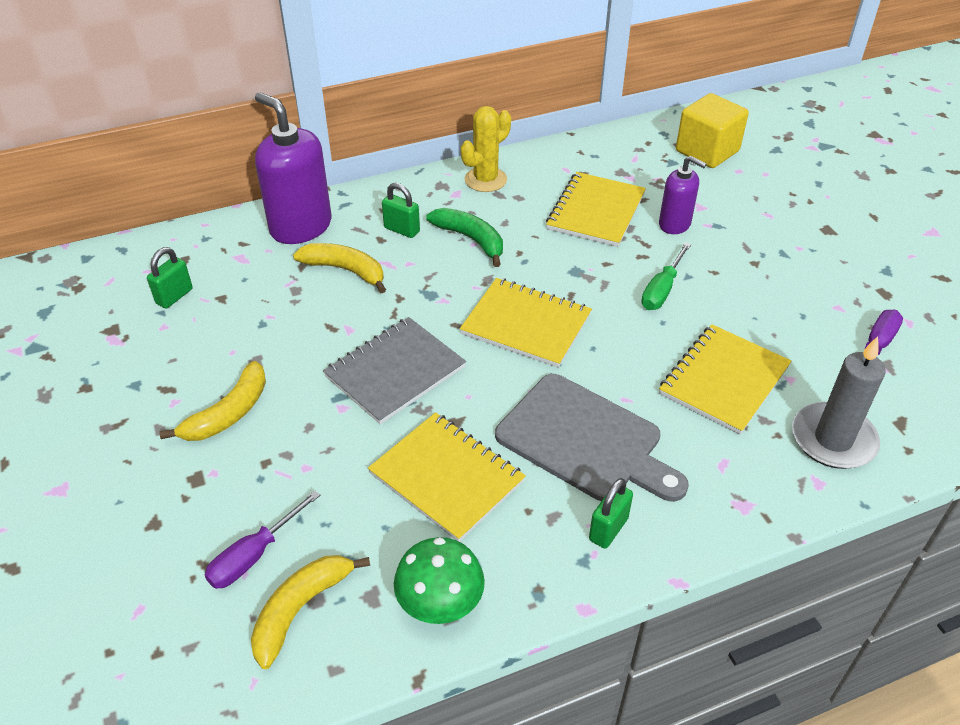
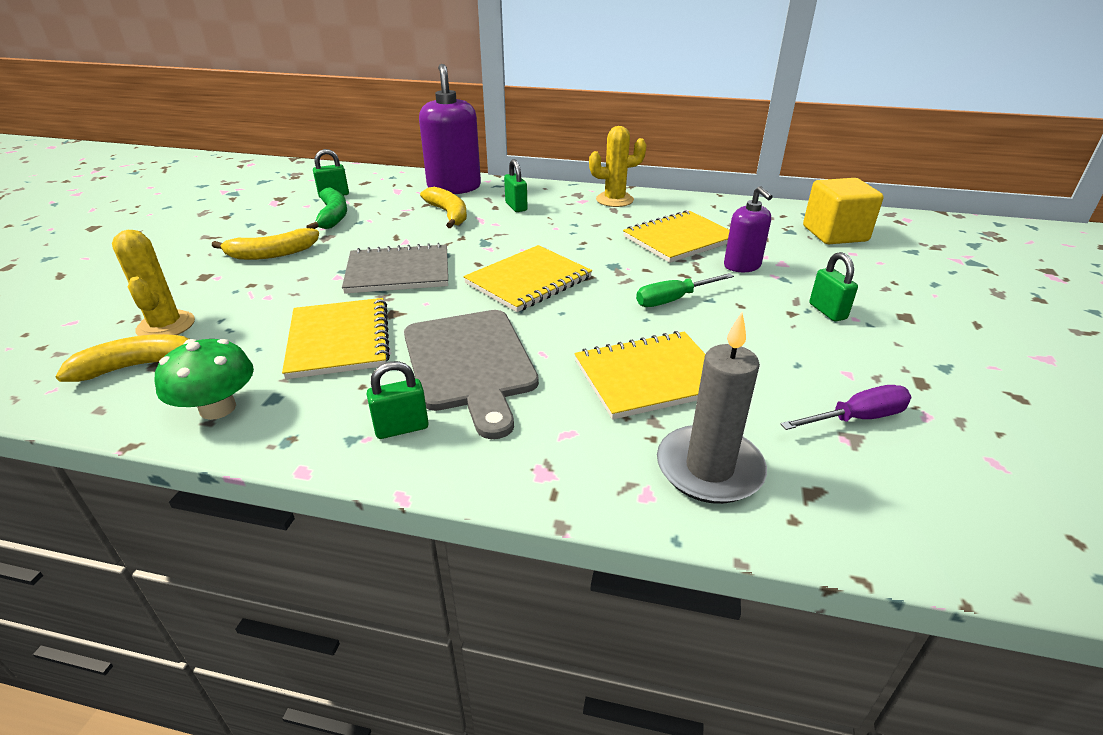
camera: 35 degrees right, 10 degrees down
purple screwdriver [205,490,320,589] -> yellow cactus [112,230,195,336]
green banana [426,208,503,267] -> green banana moved to [306,187,347,229]
yellow notebook [460,278,592,368] -> yellow notebook turned 75 degrees clockwise [463,245,592,312]
none -> green padlock [809,252,858,322]

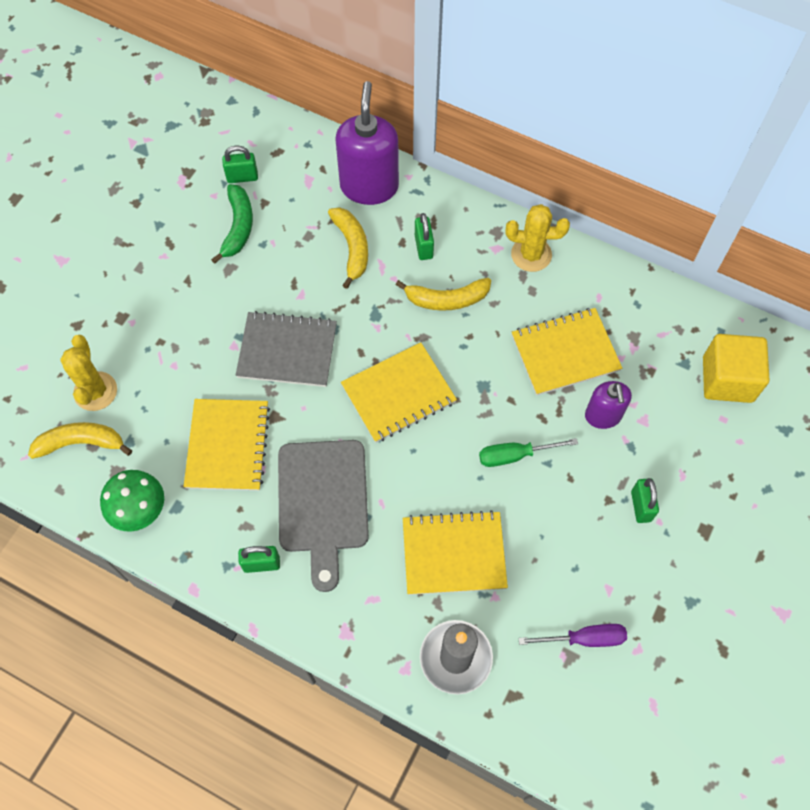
camera: 15 degrees right, 30 degrees up
yellow banana [212,228,319,260] -> yellow banana moved to [396,278,491,311]

